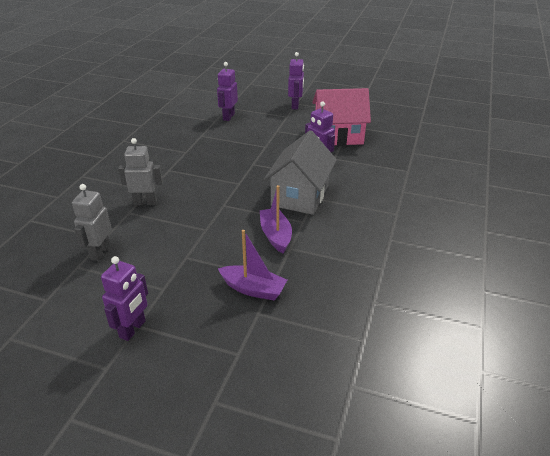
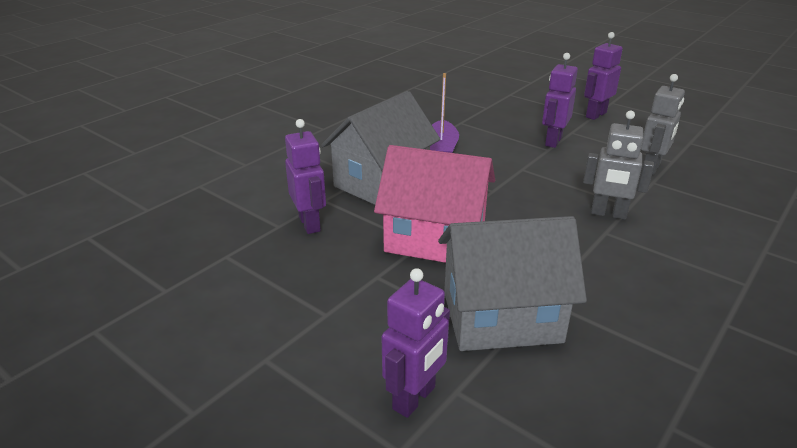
camera: 160 degrees left, 5 degrees down
purple boat [218,230,287,300] -> none
purple robot [288,52,304,110] -> purple robot moved to [542,53,578,148]
pink house [312,88,371,146] -> pink house moved to [374,145,495,263]
none -> grey house [438,216,587,351]

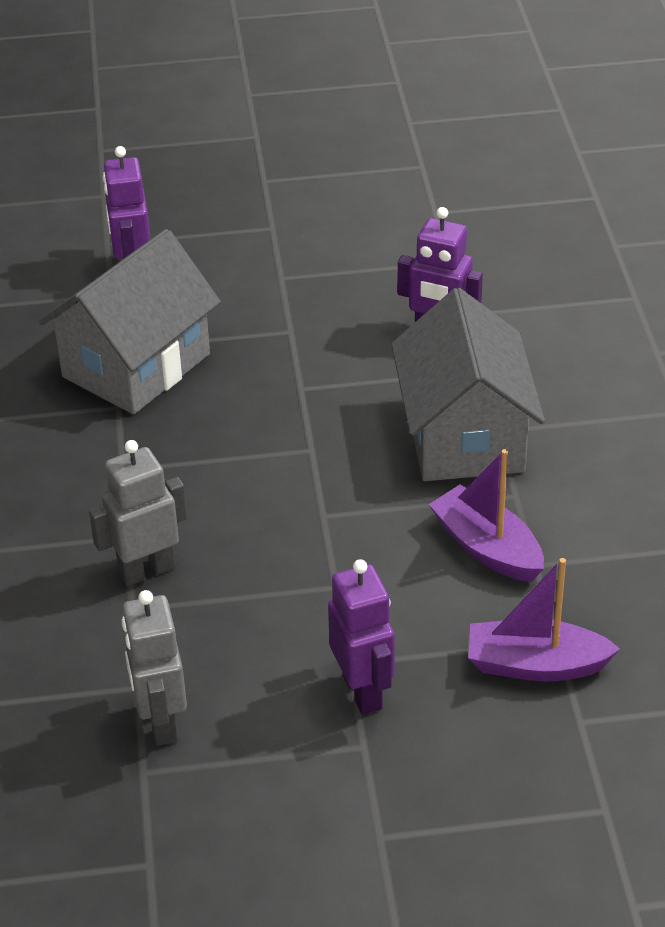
camera: 135 degrees right, 10 degrees up
pink house [374,145,495,263] -> none
purple robot [584,32,623,120] -> none
none -> purple boat [468,558,620,681]

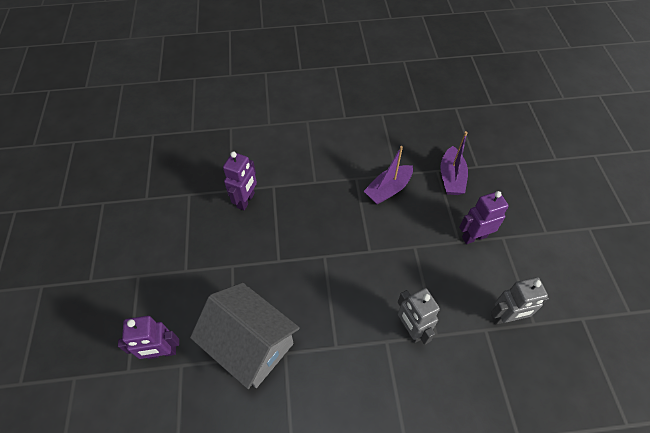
camera: 90 degrees left, 15 degrees up
grey house [391,288,545,481] -> none

